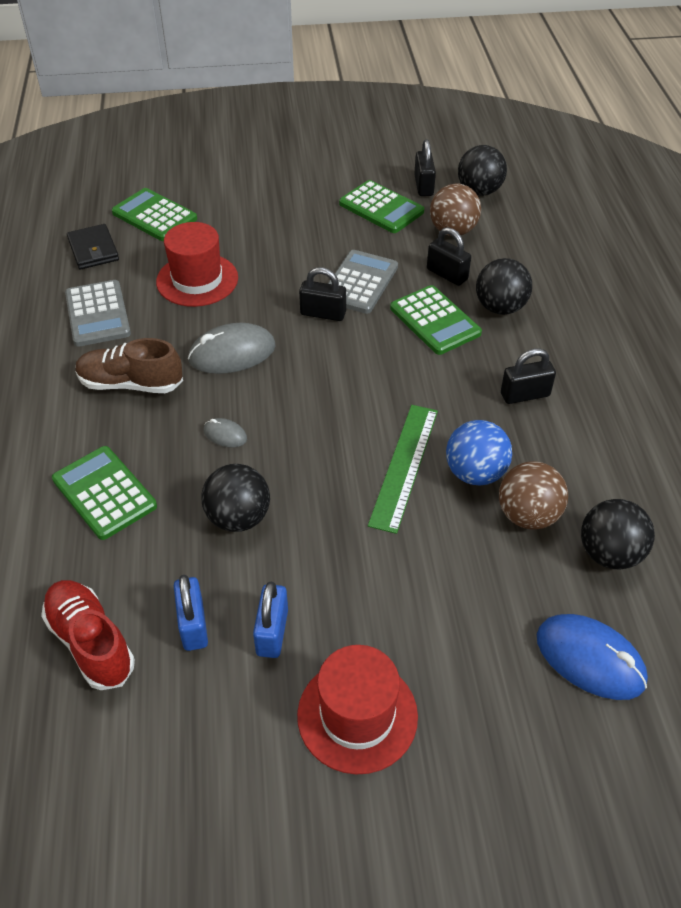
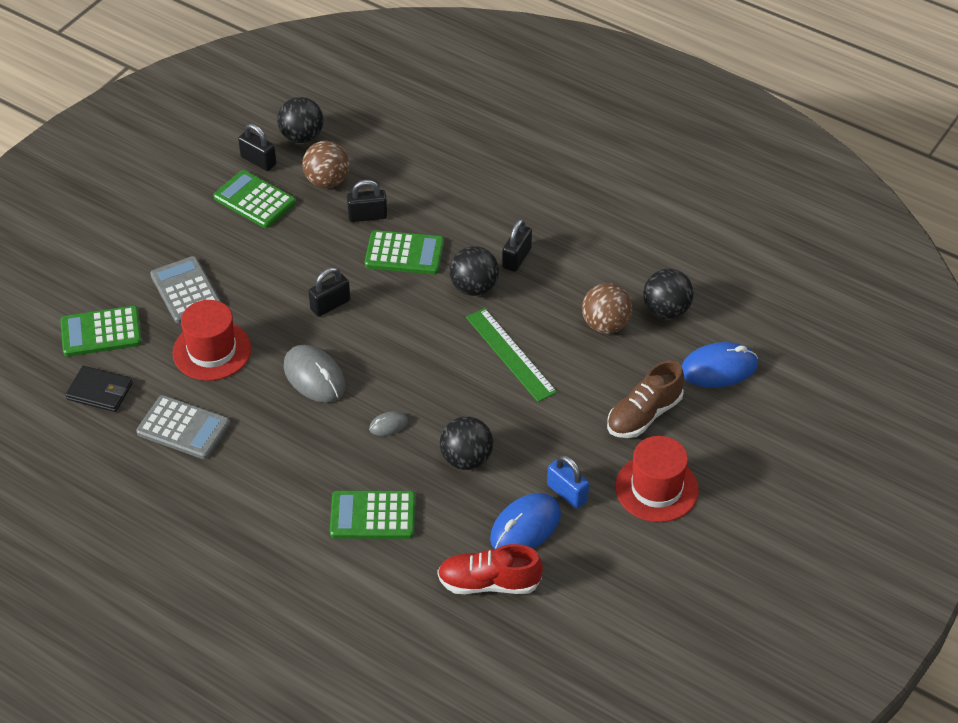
camera: 50 degrees left, 0 degrees up
brown shoe [75,338,183,393] -> brown shoe moved to [607,360,684,438]
blue padlock [174,575,208,651] -> blue mouse [490,493,561,549]
grey mouse [188,323,276,374] -> grey mouse turned 60 degrees counterclockwise [284,345,345,403]
grey calculator [328,250,398,314] -> grey calculator moved to [150,256,221,324]
green calculator [339,180,424,233] -> green calculator turned 135 degrees counterclockwise [213,170,296,228]
blue ball [446,420,512,486] -> none
black ball [476,258,532,315] -> black ball moved to [449,246,499,296]

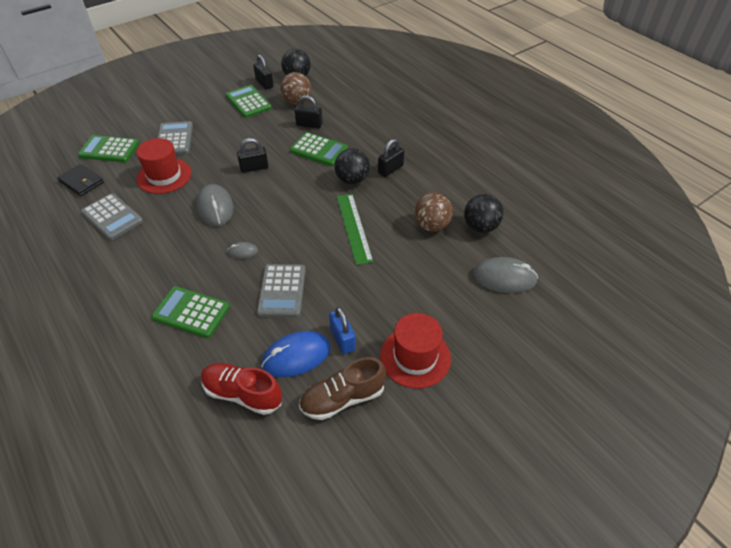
camera: 20 degrees right, 0 degrees up
black ball [440,416,493,470] -> grey calculator [257,264,306,317]
brown shoe [607,360,684,438] -> brown shoe moved to [299,357,386,420]
blue mouse [682,342,758,388] -> grey mouse [473,257,538,293]

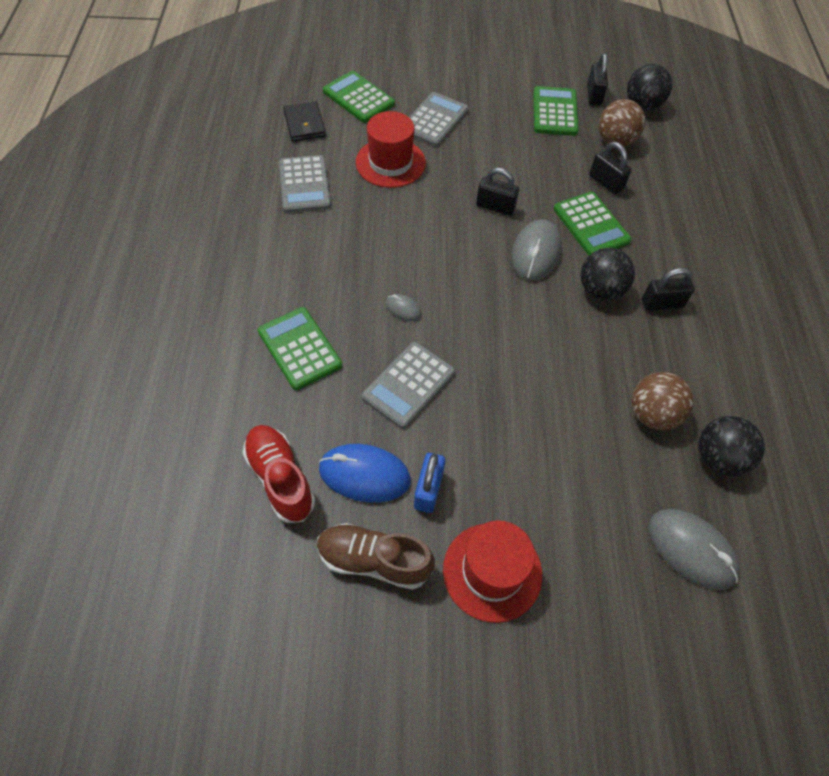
camera: 35 degrees right, 10 degrees up
grey mouse [196,184,234,226] -> grey mouse moved to [512,219,562,281]
green ruler [337,194,374,265] -> none

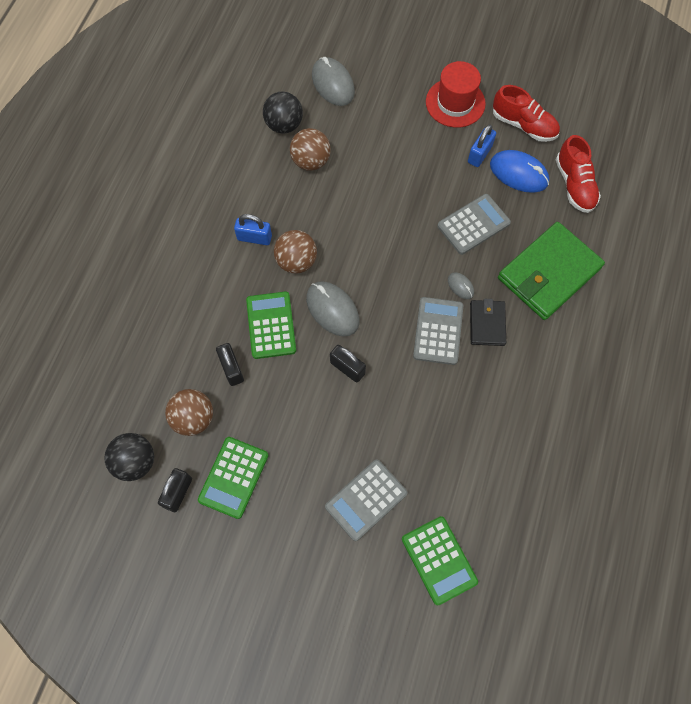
camera: 160 degrees left, 10 degrees up
green calculator [258,307,342,390] -> green wallet [498,222,605,320]
grey calculator [279,155,331,213] -> grey calculator moved to [413,297,463,365]
black wallet [283,101,326,142] -> black wallet moved to [470,299,506,346]
brown shoe [317,523,435,590] -> red shoe [493,85,560,142]
red hat [356,111,426,188] -> none
grey mouse [512,219,562,281] -> grey mouse turned 75 degrees counterclockwise [306,281,360,337]
black ball [581,248,635,301] -> brown ball [274,230,317,274]
black padlock [642,268,695,311] -> blue padlock [234,214,272,245]

